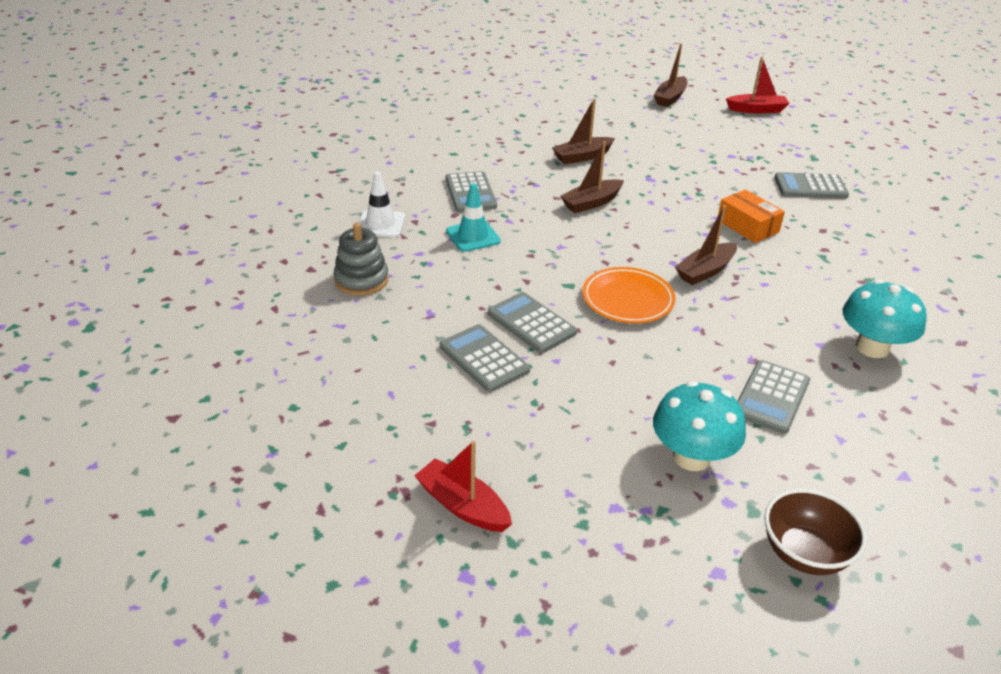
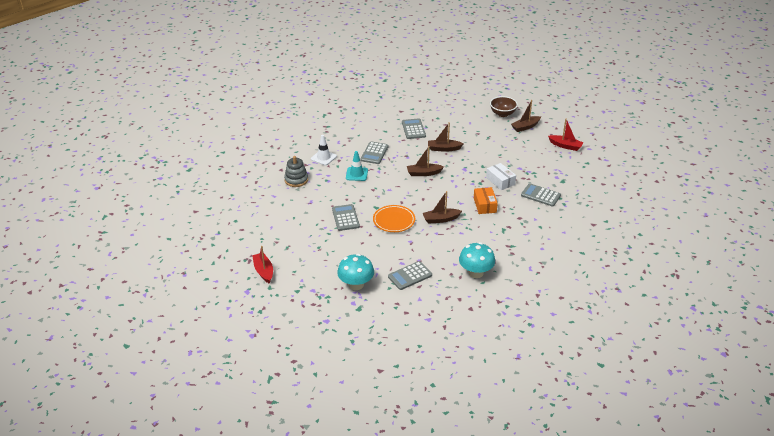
camera: 30 degrees right, 0 degrees up
grey calculator [440,324,530,392] -> grey calculator moved to [402,118,426,139]
brown bowl [764,489,867,575] -> brown bowl moved to [490,96,518,117]
none -> white box [486,163,516,190]

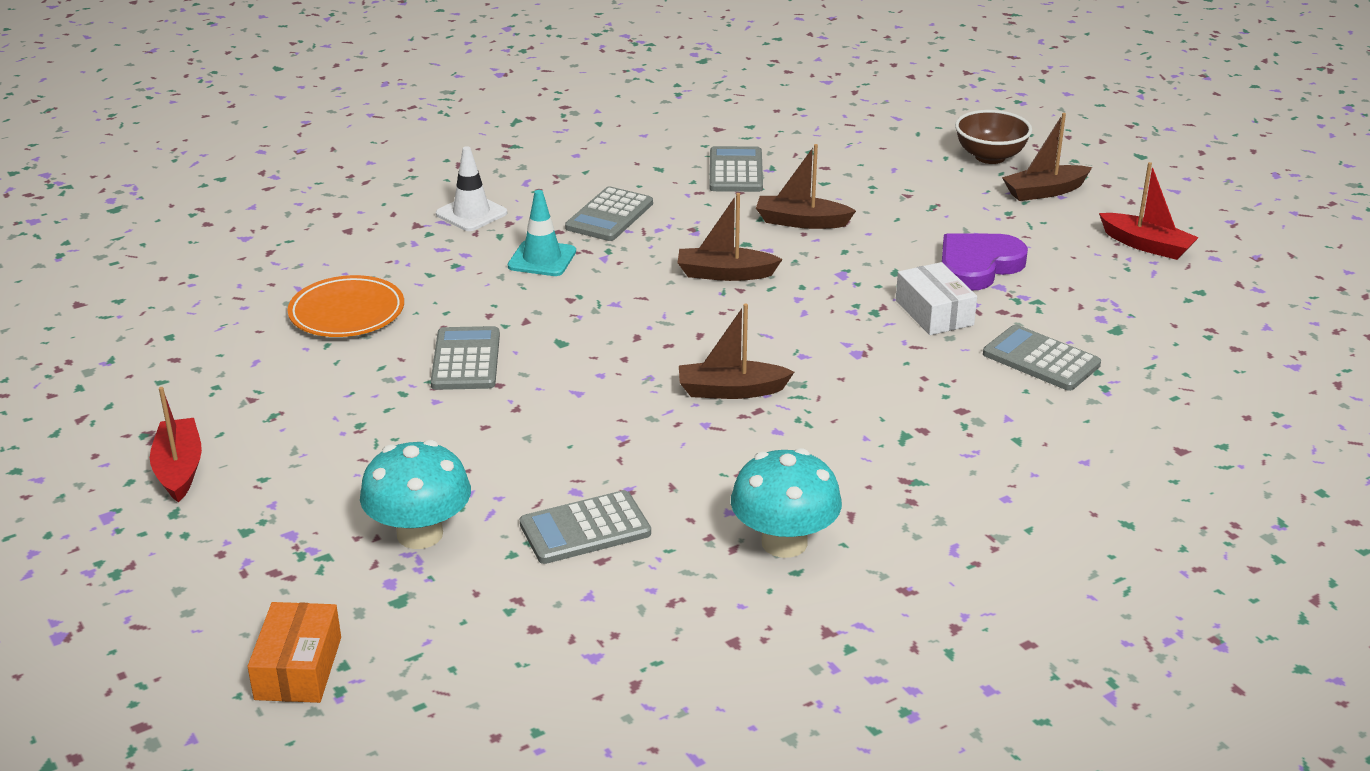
camera: 10 degrees right, 5 degrees down
grey stacking toy [284,156,308,187] -> none
orange plate [373,205,415,232] -> orange plate moved to [287,275,404,337]
orange box [474,187,498,214] -> orange box moved to [247,602,341,703]
none -> purple heart [942,233,1028,290]

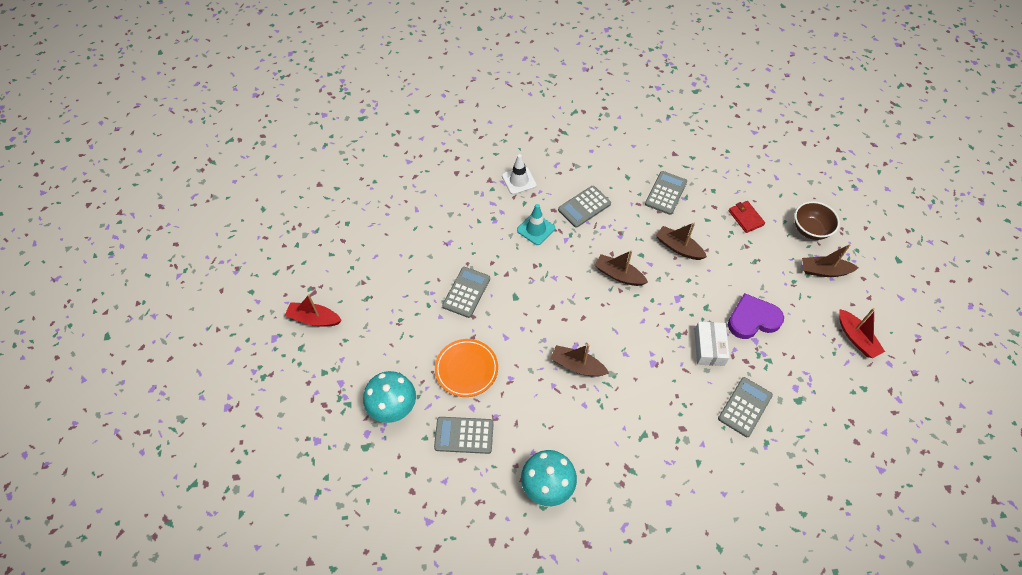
camera: 25 degrees right, 25 degrees up
red boat [150,387,202,502] -> red boat turned 90 degrees counterclockwise [285,294,342,327]
orange box [247,602,341,703] -> none
orange plate [287,275,404,337] -> orange plate moved to [435,339,498,397]
grey calculator [983,325,1101,391] -> grey calculator turned 60 degrees clockwise [718,377,773,437]
none -> red wallet [729,201,765,233]

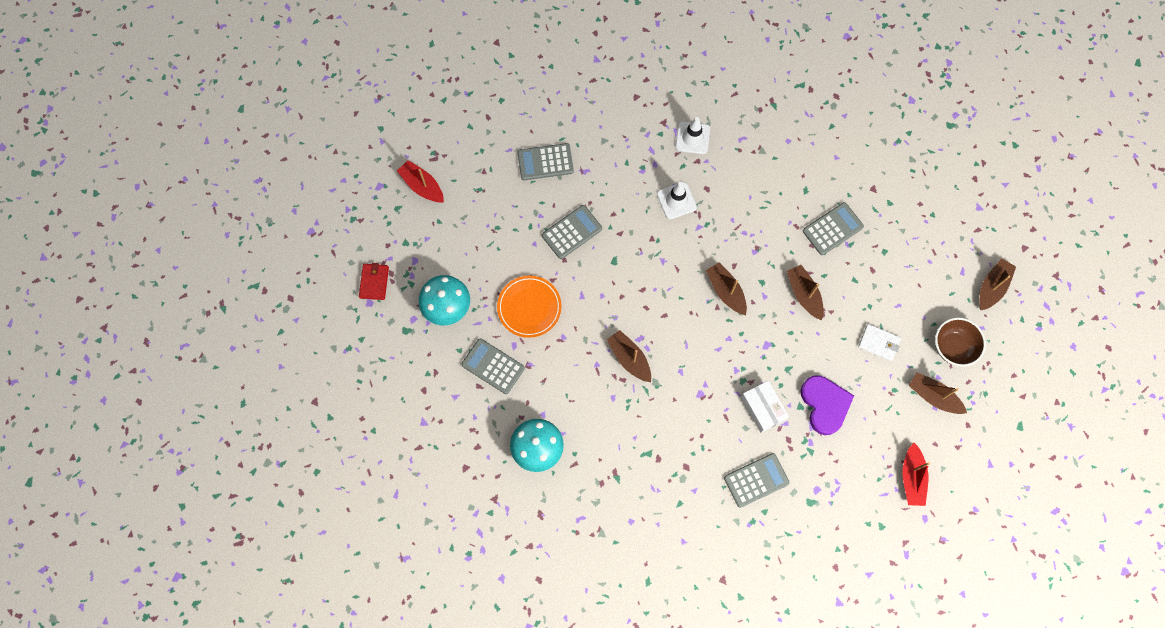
camera: 30 degrees right, 15 degrees up
turquoise traffic cone [517,204,555,245] -> white traffic cone [657,182,697,219]
grey calculator [558,186,611,228] -> grey calculator moved to [517,143,574,180]
white box [694,322,729,366] -> white box turned 60 degrees counterclockwise [741,381,789,433]
purple heart [728,293,784,339] -> purple heart turned 60 degrees clockwise [800,375,854,435]
red wallet [729,201,765,233] -> red wallet moved to [359,263,389,300]
none -> white wallet [858,324,901,361]
none -> brown boat [979,258,1016,310]

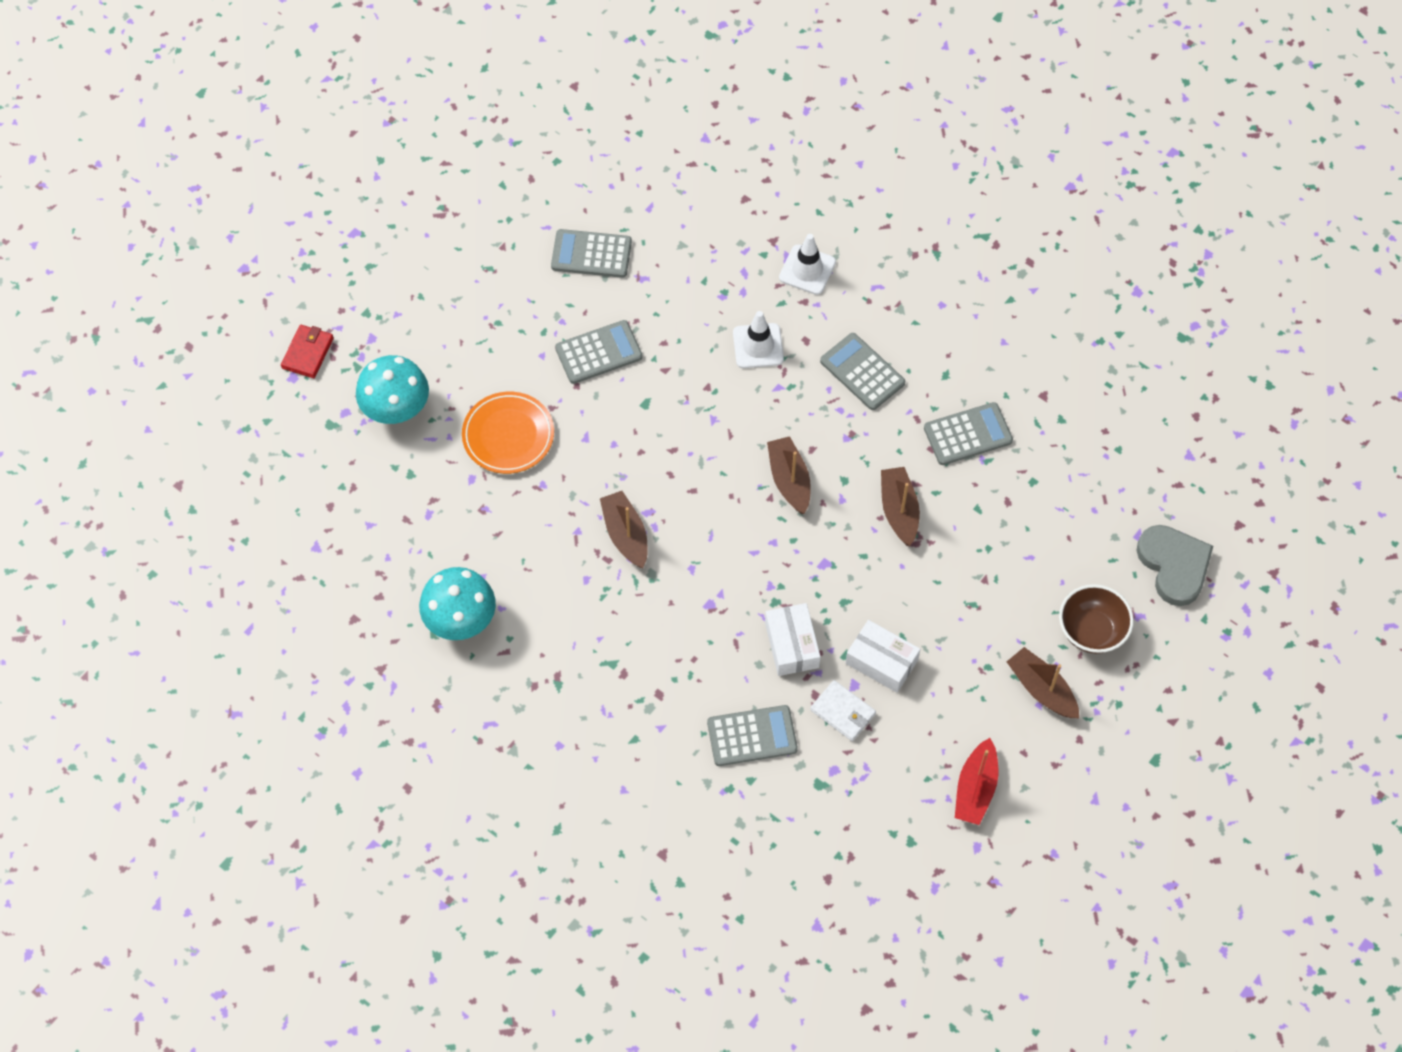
camera: 15 degrees right, 10 degrees down
red boat [397,160,444,203] -> none
grey calculator [461,338,525,394] -> grey calculator moved to [820,333,905,410]
purple heart [800,375,854,435] -> white box [846,620,920,693]
white wallet [858,324,901,361] -> white wallet moved to [810,680,876,741]
brown boat [979,258,1016,310] -> grey heart [1136,525,1213,606]

